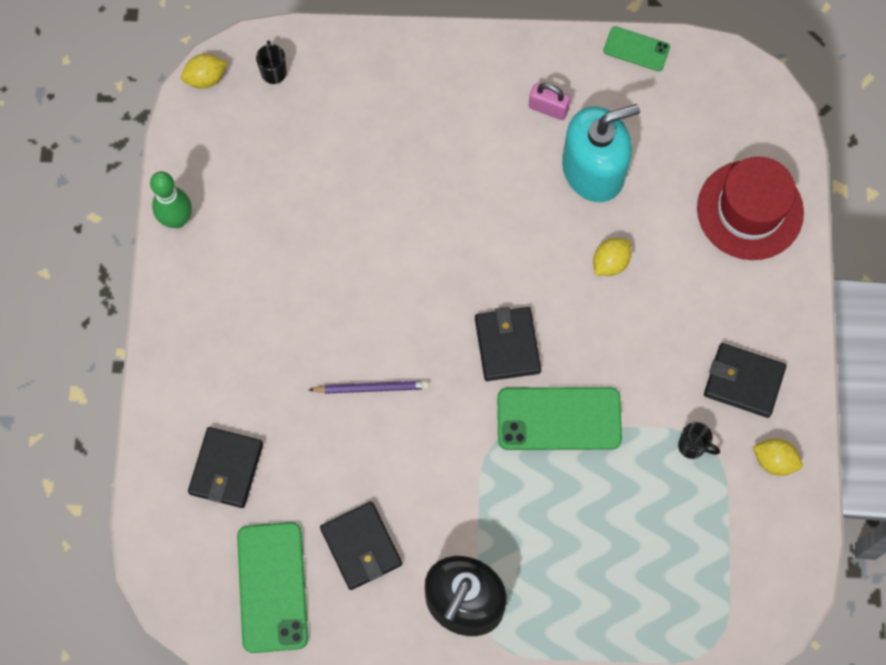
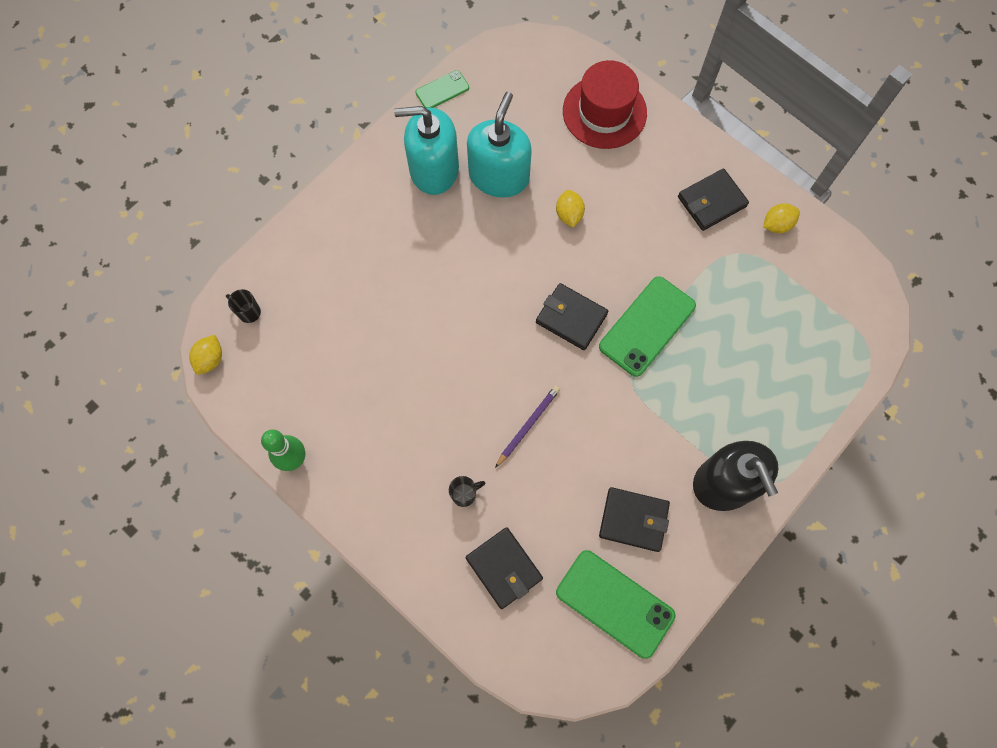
camera: 50 degrees left, 0 degrees up
pink padlock [529,83,571,120] -> turquoise soap dispenser [394,106,459,195]
black mug [678,422,720,459] -> black mug moved to [449,476,485,507]

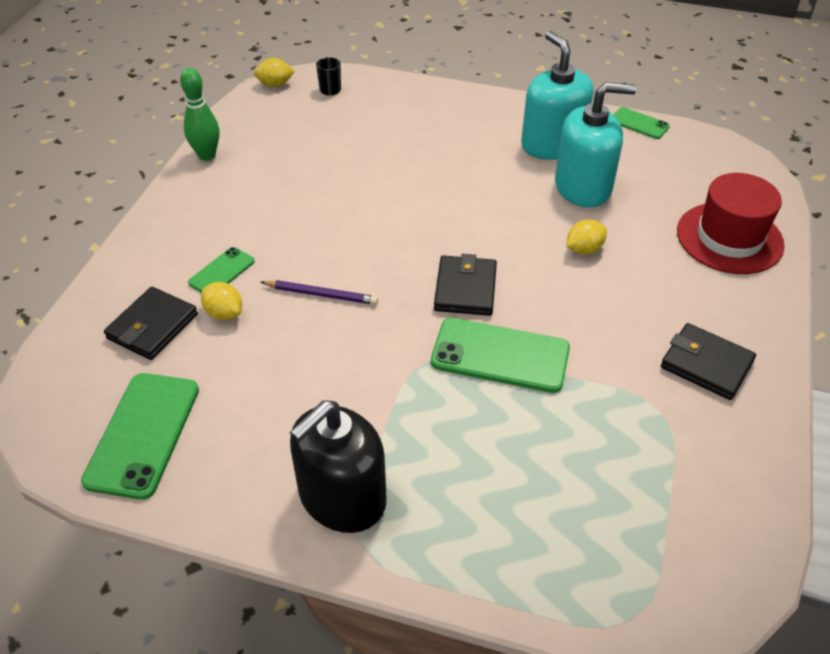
camera: 65 degrees right, 25 degrees down
black mug [449,476,485,507] -> green phone [188,247,255,293]
black wallet [599,487,670,552] -> none
yellow lemon [763,203,800,233] -> yellow lemon moved to [201,282,242,320]

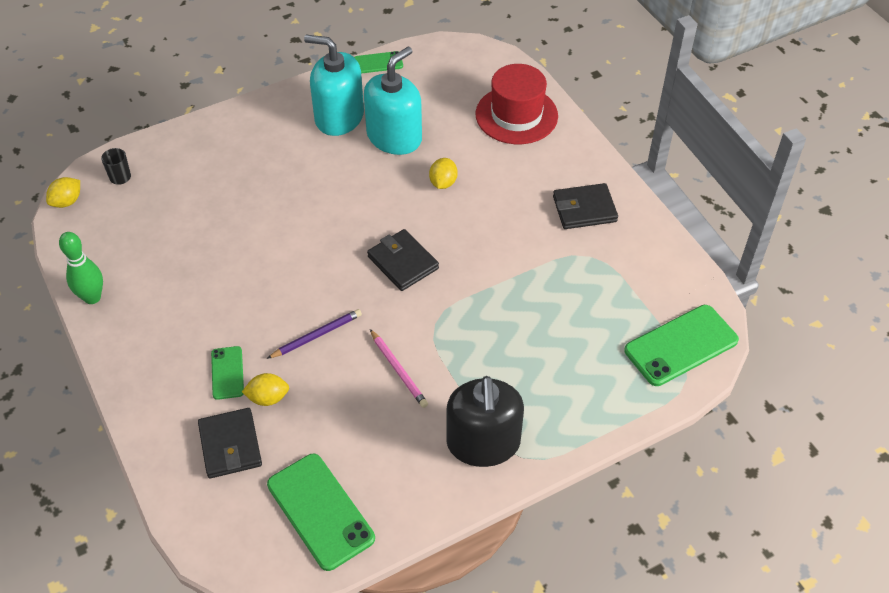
camera: 45 degrees left, 5 degrees up
green phone [431,318,570,393] -> green phone moved to [624,305,739,386]
none -> pink pencil [370,329,428,408]

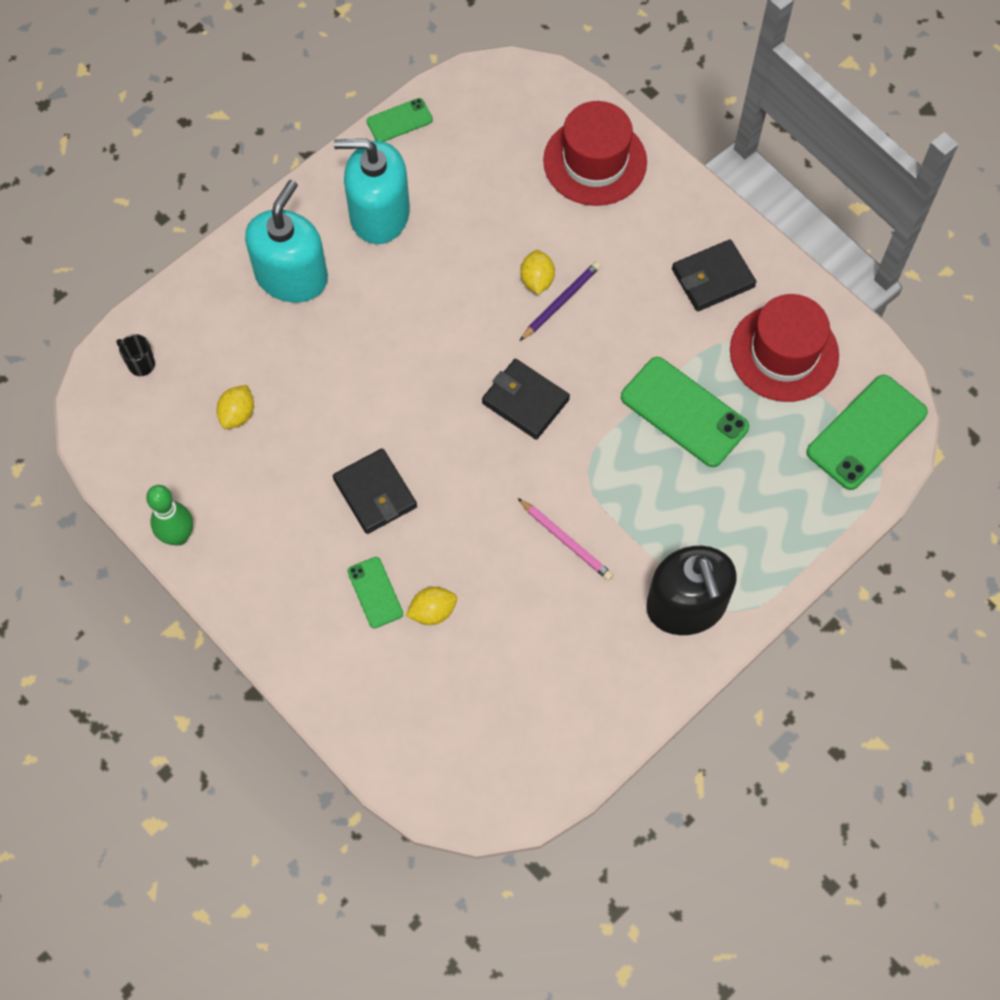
camera: 15 degrees left, 15 degrees up
yellow lemon [46,177,80,208] -> yellow lemon moved to [216,385,254,429]
black wallet [198,408,262,479] -> black wallet moved to [333,448,417,534]
purple pencil [267,309,362,359] -> purple pencil moved to [520,262,601,341]
green phone [267,454,375,571] -> green phone moved to [621,357,749,467]
turquoise soap dispenser [364,47,422,155] -> turquoise soap dispenser moved to [245,180,328,303]
none -> red hat [730,294,839,402]

